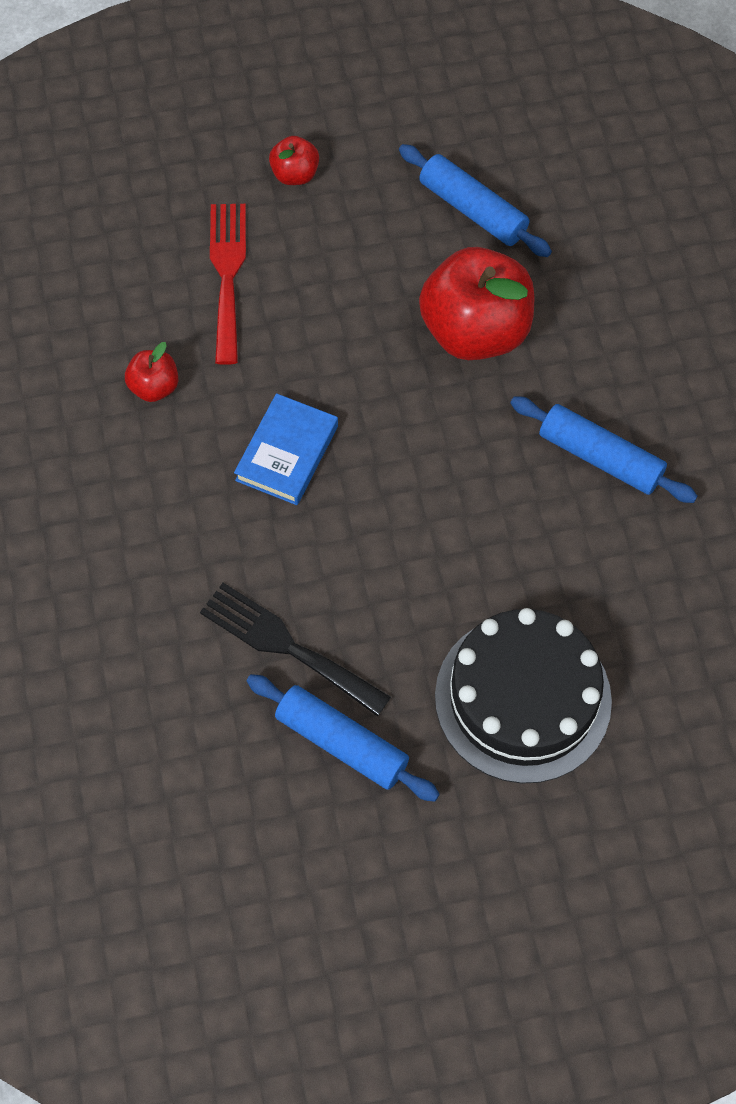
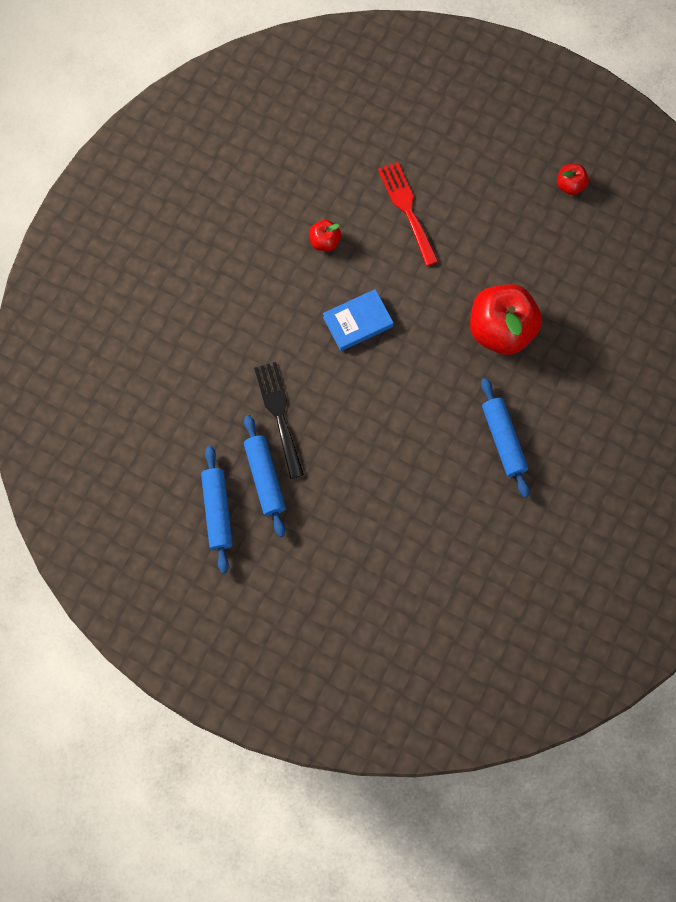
camera: 40 degrees right, 10 degrees up
red fork [210,204,246,365] -> red fork turned 60 degrees counterclockwise [378,162,439,266]
red apple [269,136,319,185] -> red apple moved to [557,164,589,195]
blue rolling pin [399,144,552,257] -> blue rolling pin moved to [201,446,233,574]
black cake [435,608,612,784] -> none

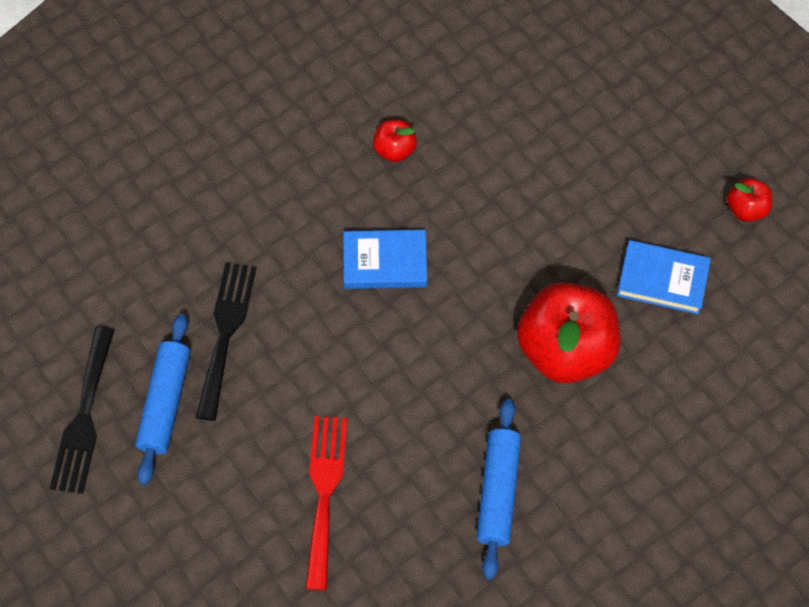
camera: 25 degrees right, 10 degrees down
blue rolling pin [201,446,233,574] -> black fork [50,327,115,494]
red fork [378,162,439,266] -> red fork moved to [306,416,347,590]
none -> blue book [617,240,711,315]

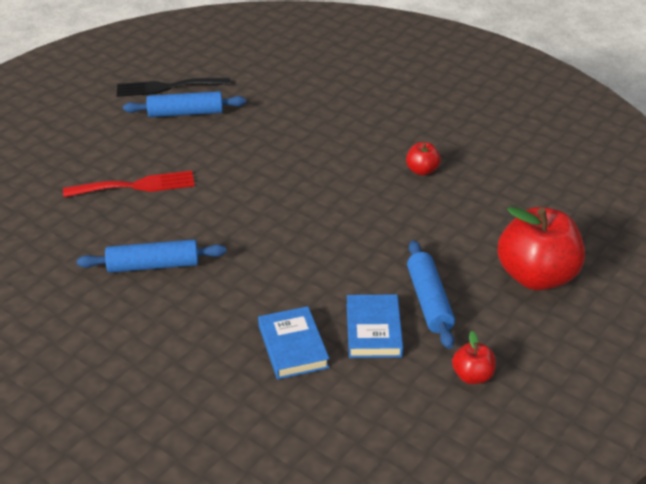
camera: 75 degrees right, 25 degrees down
black fork [196,262,257,421] -> none
blue book [343,230,427,289] -> blue book moved to [258,306,329,379]
red apple [517,282,620,383] -> red apple moved to [497,207,585,290]
none -> blue rolling pin [407,240,455,349]

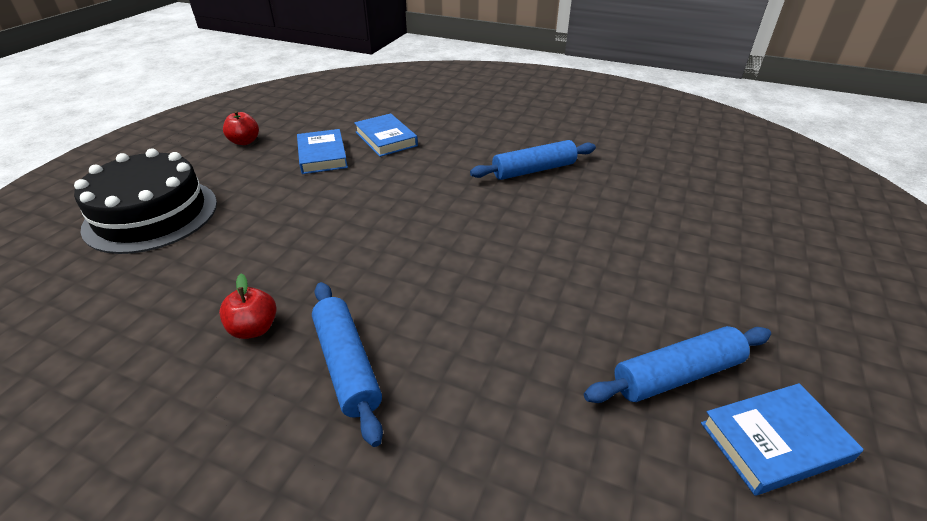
camera: 165 degrees right, 0 degrees up
red fork [63,171,195,197] -> none
black fork [117,78,230,97] -> blue book [701,383,864,496]
blue rolling pin [407,240,455,349] -> blue rolling pin moved to [312,282,383,447]
red apple [497,207,585,290] -> black cake [74,149,217,254]

